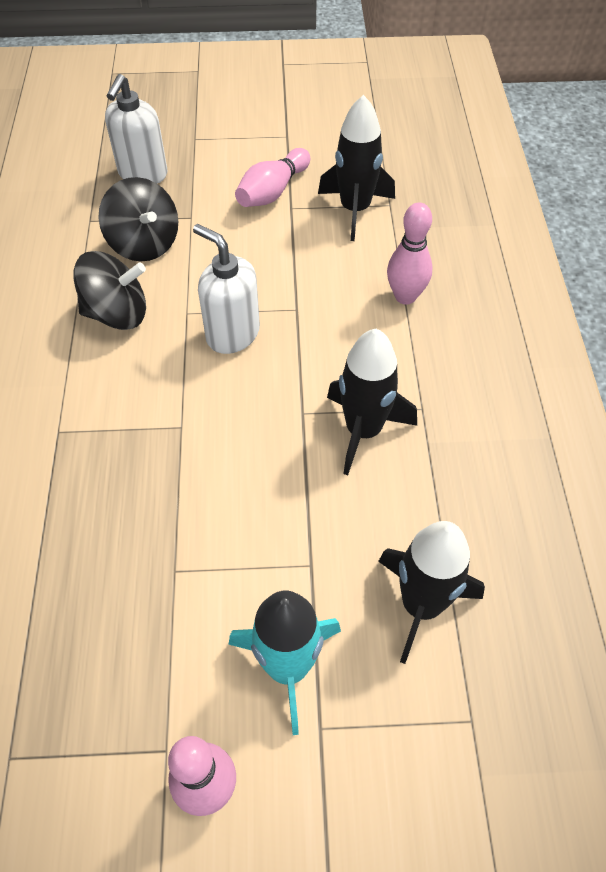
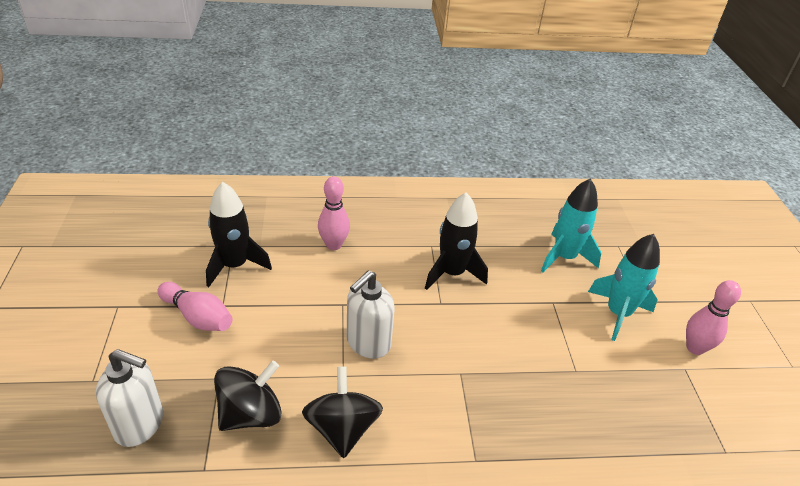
camera: 95 degrees left, 15 degrees down
black rocket [378,521,485,664] -> turquoise rocket [541,178,602,272]

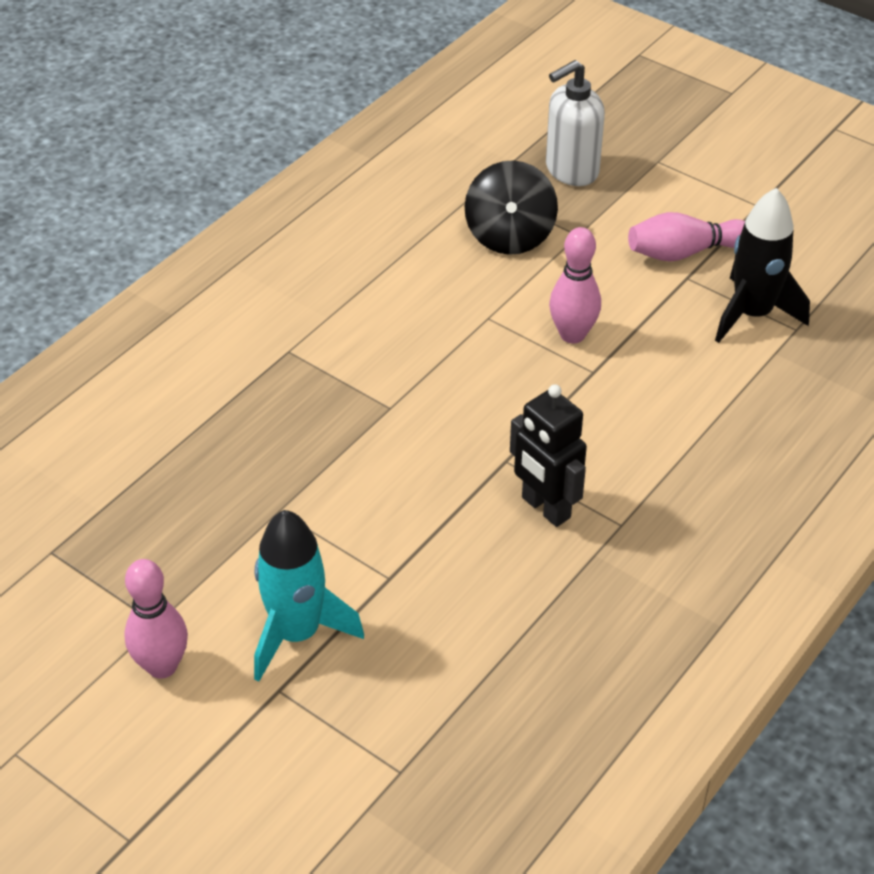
camera: 135 degrees right, 5 degrees up
black spinning top [302,366,383,458] -> none
pink bowling pin [318,176,350,250] -> pink bowling pin moved to [549,227,601,344]
white soap dispenser [347,271,395,359] -> none
black rocket [425,192,488,290] -> black robot [510,384,587,527]
turquoise rocket [541,178,602,272] -> none

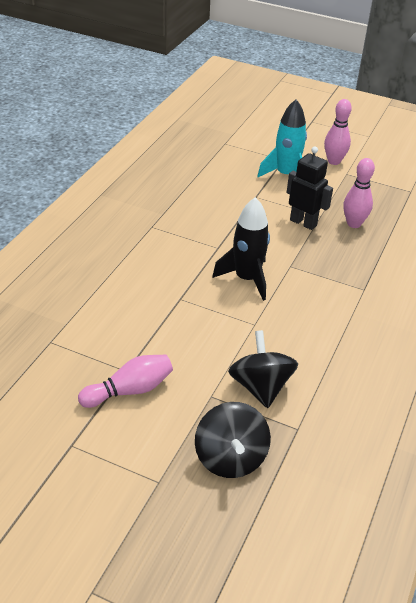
camera: 165 degrees right, 5 degrees down
black robot [510,384,587,527] -> black robot moved to [287,147,333,230]
white soap dispenser [546,60,605,186] -> black spinning top [195,402,271,478]
pink bowling pin [549,227,601,344] -> pink bowling pin moved to [344,158,375,228]
black rocket [715,188,810,343] -> black rocket moved to [212,197,270,301]

